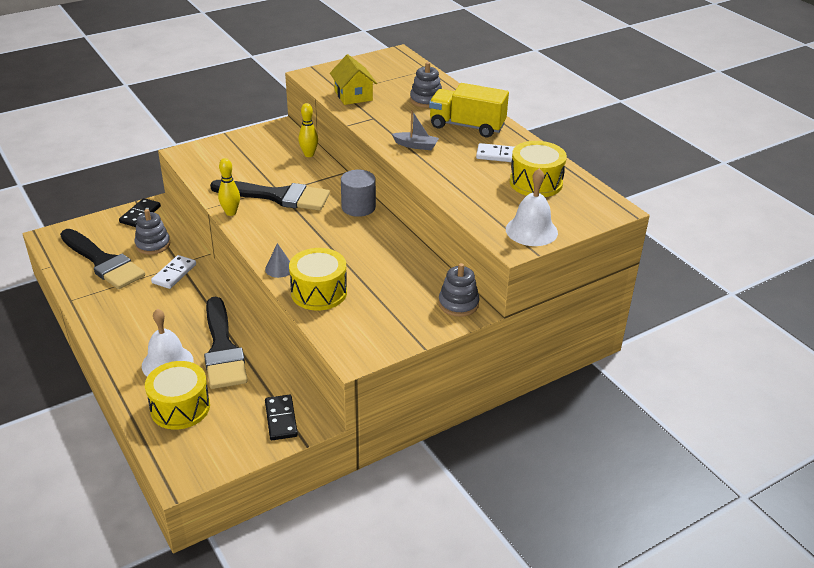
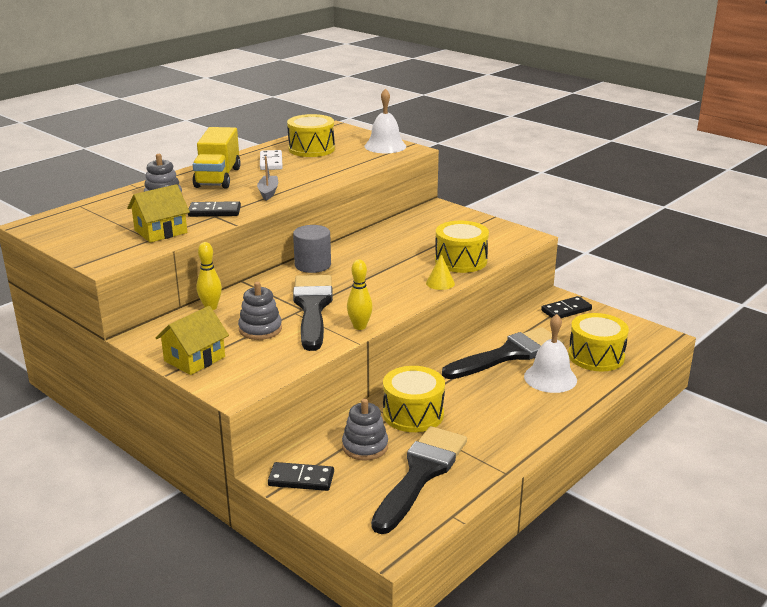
camera: 105 degrees left, 10 degrees down
white domino [151,255,196,289] -> yellow drum [383,366,445,432]
grey cone [265,243,290,278] -> yellow cone [426,254,455,290]
grey stacking toy [438,263,479,317] -> grey stacking toy moved to [238,282,282,340]
none -> yellow house [155,306,229,375]
none -> black domino [188,201,241,217]

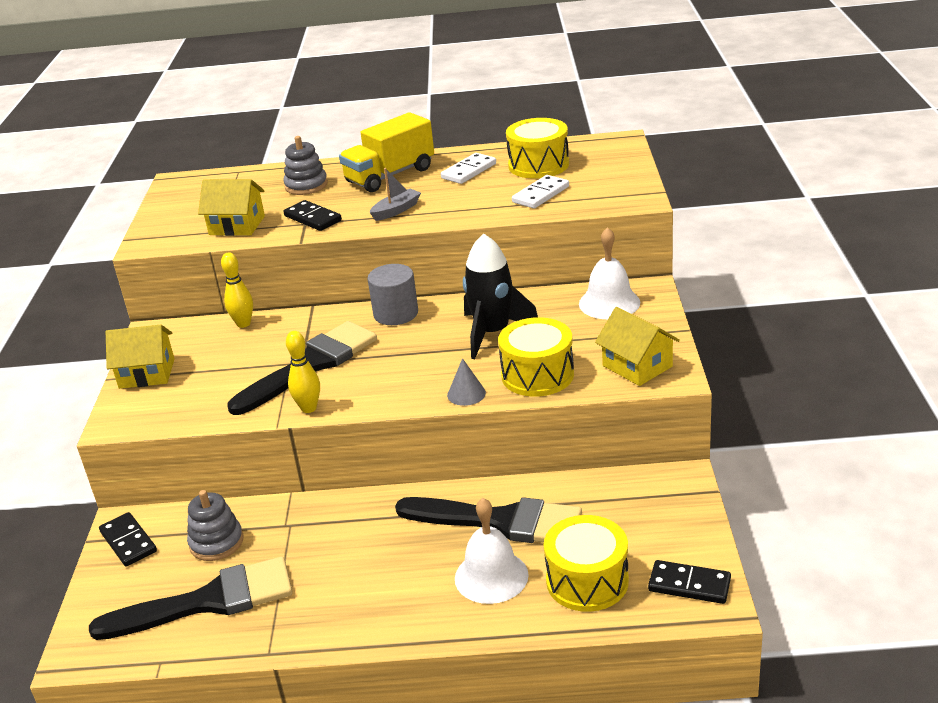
camera: 50 degrees right, 5 degrees up
grey stacking toy [238,282,282,340] -> none
white bell [364,88,406,153] -> white bell moved to [579,227,640,319]
yellow drum [383,366,445,432] -> none
yellow cone [426,254,455,290] -> grey cone [447,358,486,406]
black domino [541,296,592,318] -> black domino moved to [648,560,731,604]
none -> black rocket [463,234,538,359]
none -> white domino [512,175,569,209]
none -> yellow house [595,307,680,386]

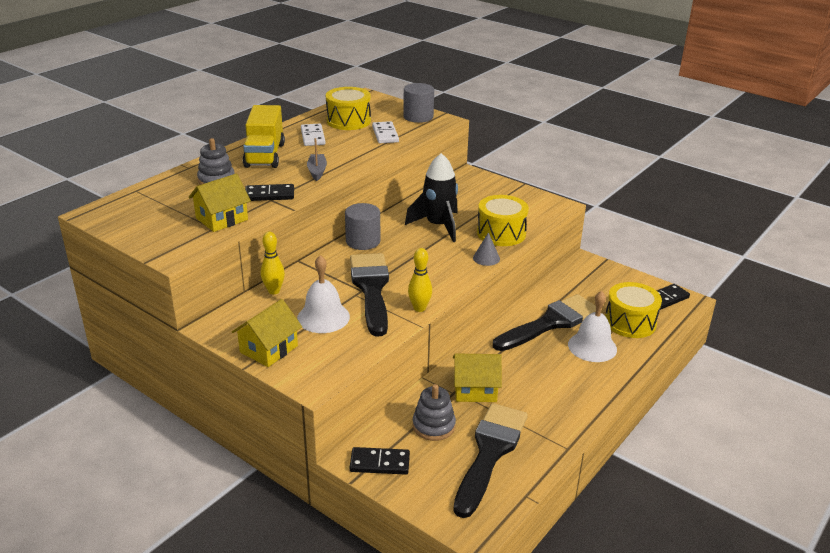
camera: 55 degrees left, 0 degrees up
white bell [579,227,640,319] -> white bell moved to [297,255,350,333]
yellow house [595,307,680,386] -> yellow house moved to [453,353,502,402]
none -> grey cylinder [403,83,434,123]

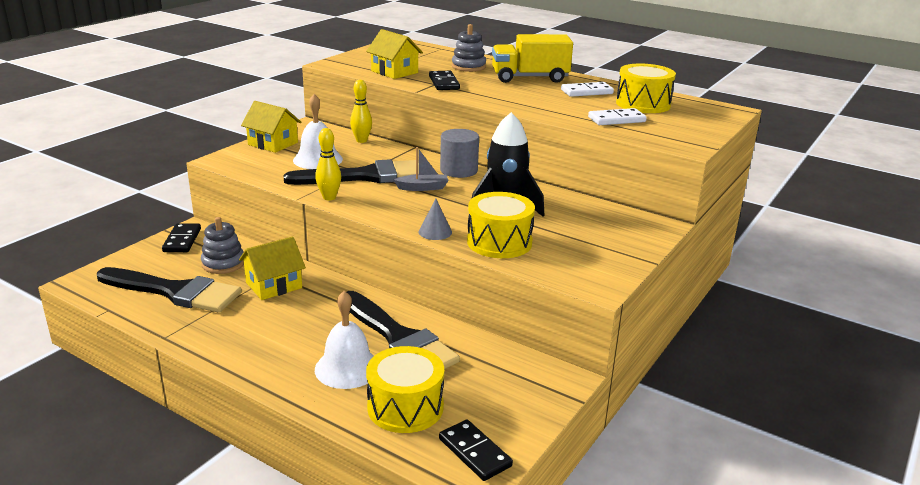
camera: 85 degrees right, 5 degrees down
grey boat [307,138,327,181] -> grey boat moved to [394,147,449,191]
grey cylinder [403,83,434,123] -> none
yellow house [453,353,502,402] -> yellow house turned 60 degrees clockwise [239,237,306,300]

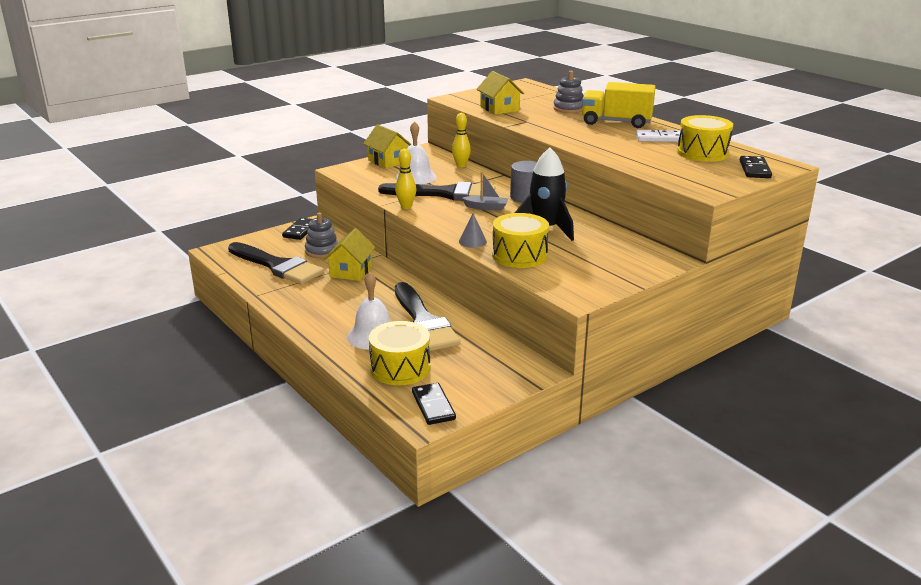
camera: 20 degrees right, 0 degrees up
yellow house [239,237,306,300] -> yellow house turned 60 degrees counterclockwise [323,228,376,281]
black domino [429,71,460,90] -> black domino moved to [740,156,772,178]
white domino [588,108,647,125] -> none

